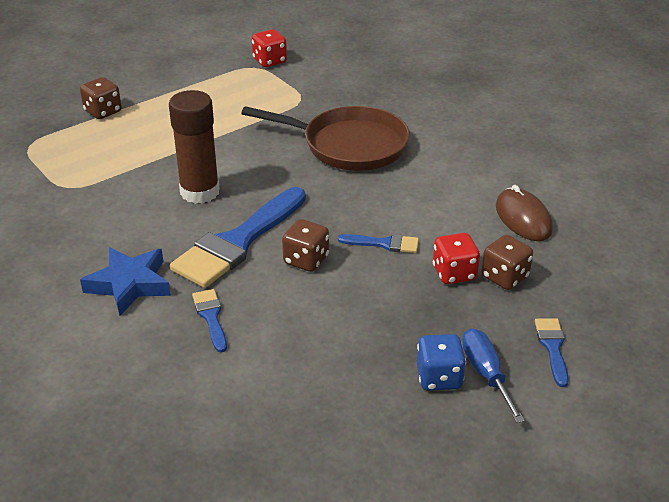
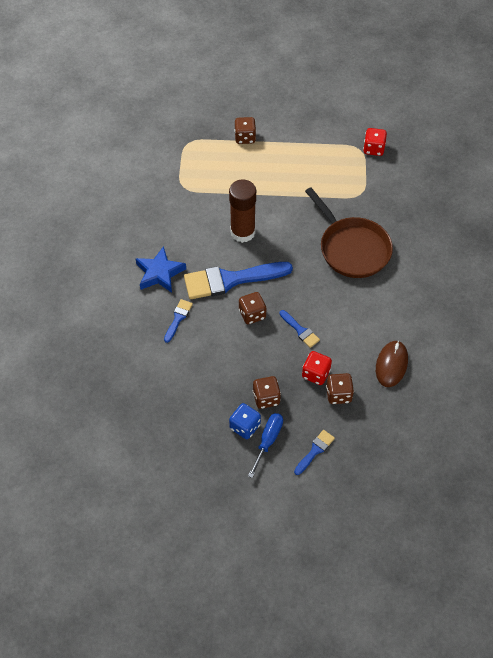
camera: 40 degrees right, 20 degrees up
none -> brown dice [253,376,281,409]

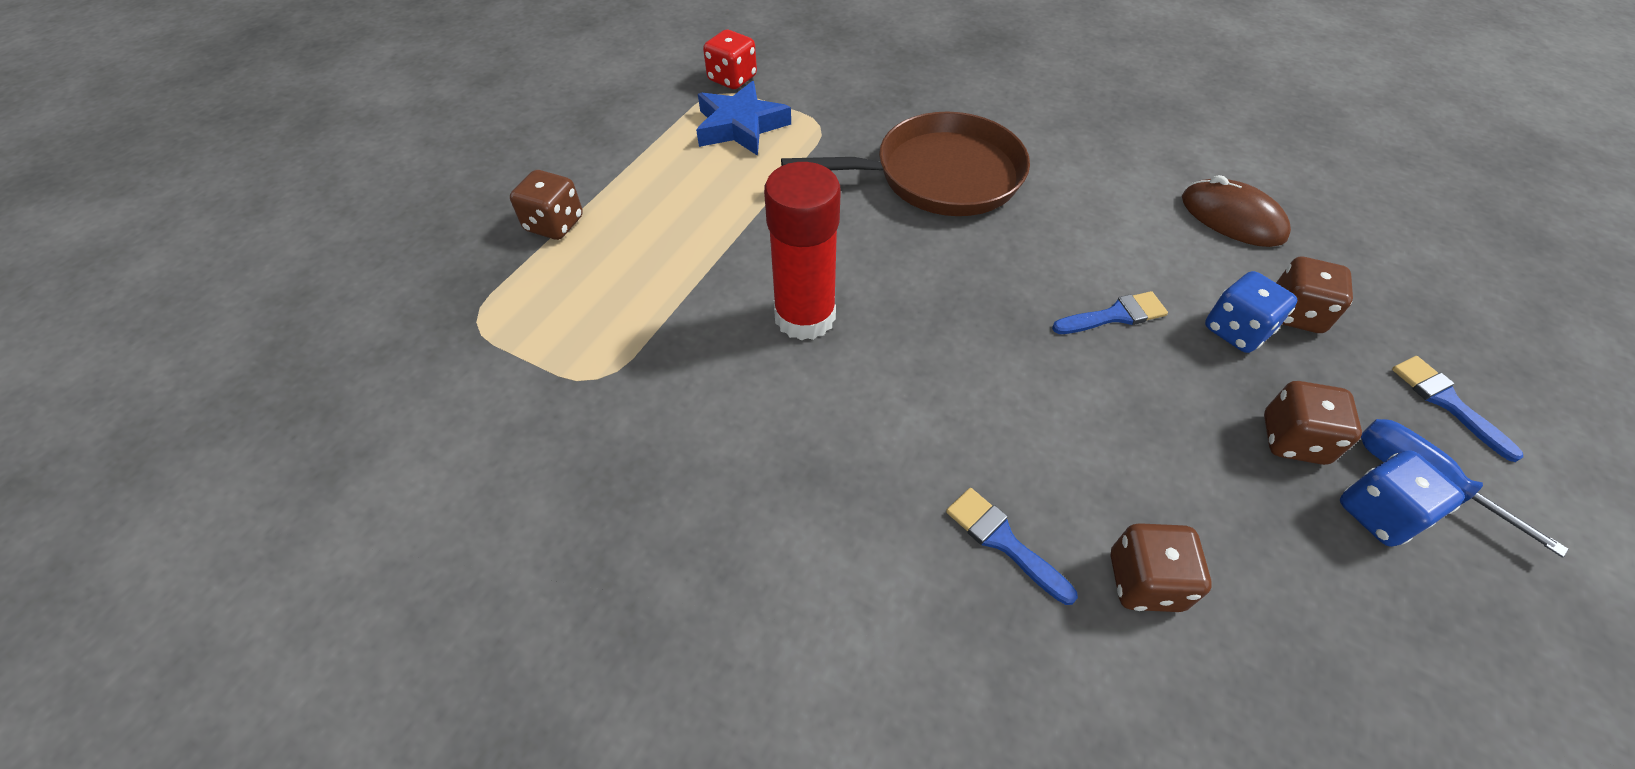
camera: 65 degrees left, 5 degrees down
blue star [135,246,186,293] -> blue star moved to [696,81,791,156]
blue brush [184,262,293,299] -> none
brown glue stick [229,179,256,243] -> red glue stick [764,162,841,340]
brown dice [239,292,266,324] -> brown dice moved to [1111,523,1212,612]
red dice [302,351,332,385] -> blue dice [1205,271,1298,353]

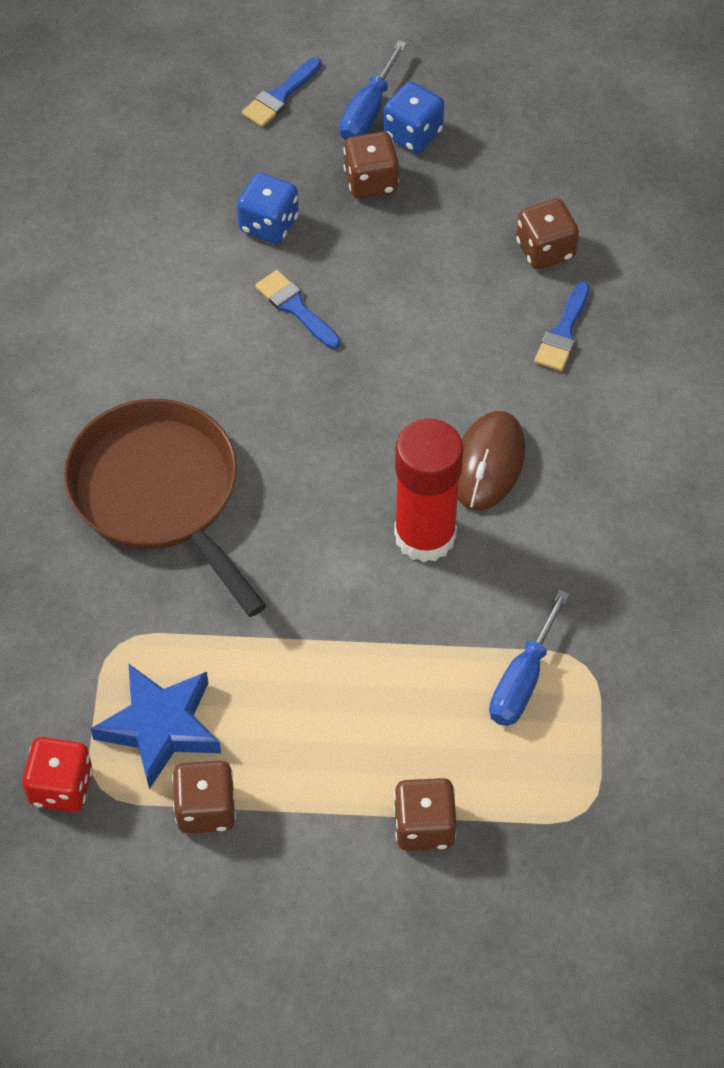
camera: 115 degrees left, 5 degrees up
brown mouse [1182,175,1291,247] -> brown mouse moved to [457,411,525,511]
brown dice [1276,257,1353,333] -> brown dice moved to [172,760,236,833]
none -> blue screwdriver [489,590,570,726]

